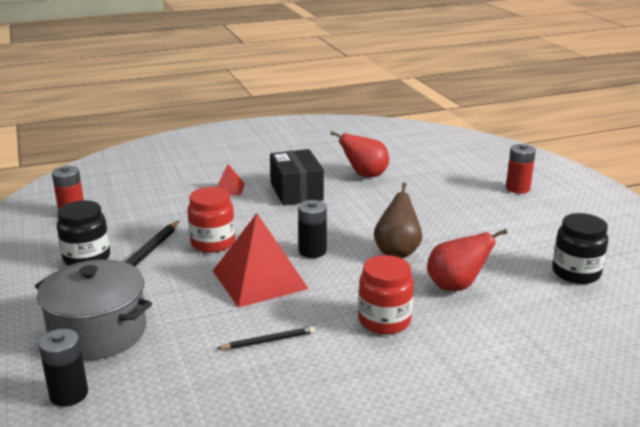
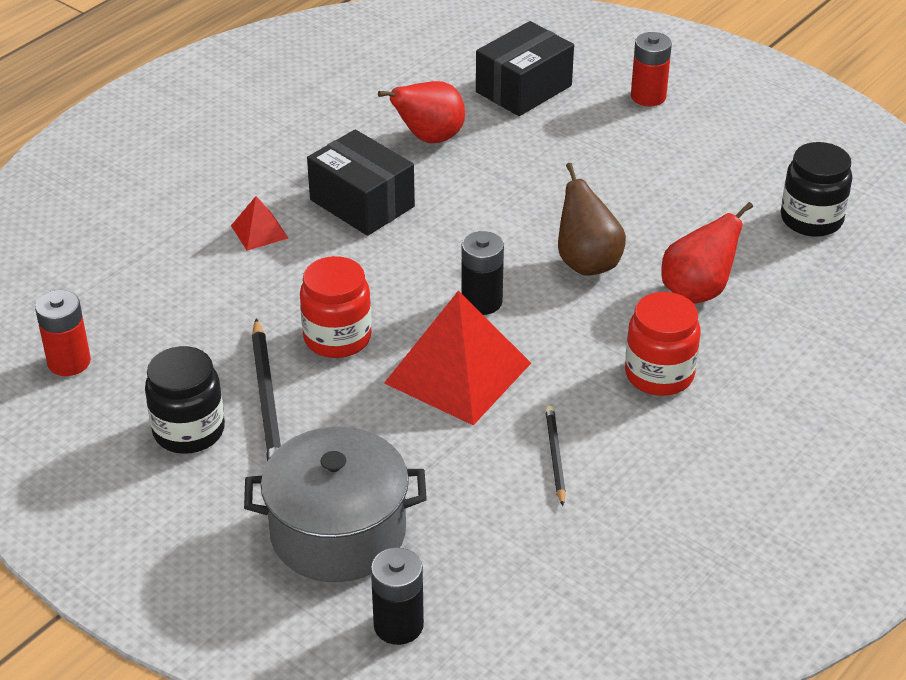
camera: 30 degrees left, 15 degrees up
black pencil [216,326,315,349] -> black pencil turned 45 degrees counterclockwise [545,406,566,506]
none -> black box [476,21,574,116]

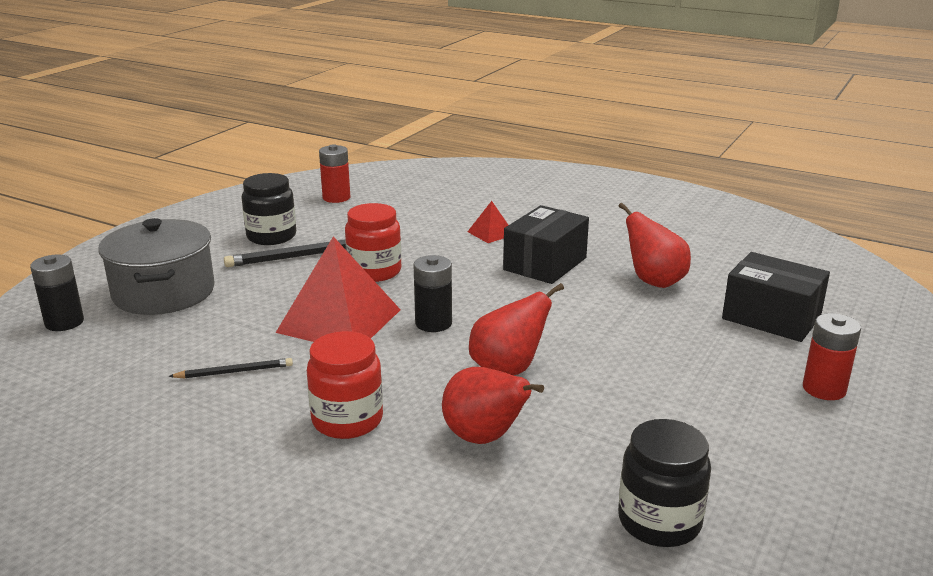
camera: 80 degrees right, 15 degrees down
brown pear [558,163,626,276] -> red pear [469,283,564,376]

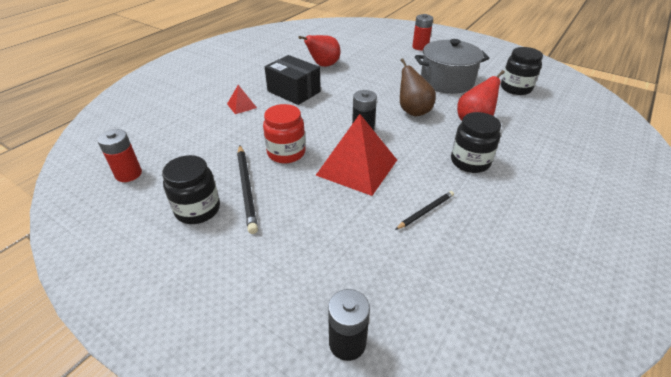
camera: 85 degrees left, 15 degrees up
grey pot [98,218,215,315] -> grey pot moved to [415,39,489,94]
black pencil [168,358,293,379] -> black pencil turned 60 degrees clockwise [395,191,454,230]
red jar [307,331,383,439] -> black jar [451,112,501,173]
red pear [469,283,564,376] -> brown pear [400,58,436,117]
black box [722,252,830,342] -> none

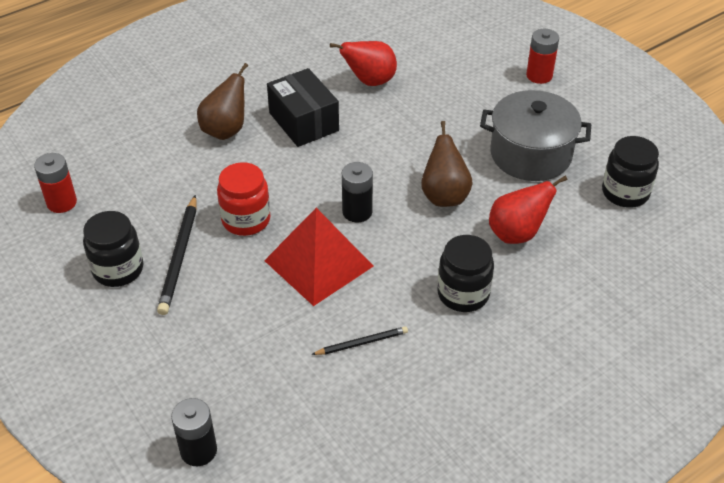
camera: 20 degrees right, 5 degrees up
red pyramid [227,85,257,114] -> brown pear [197,63,248,140]

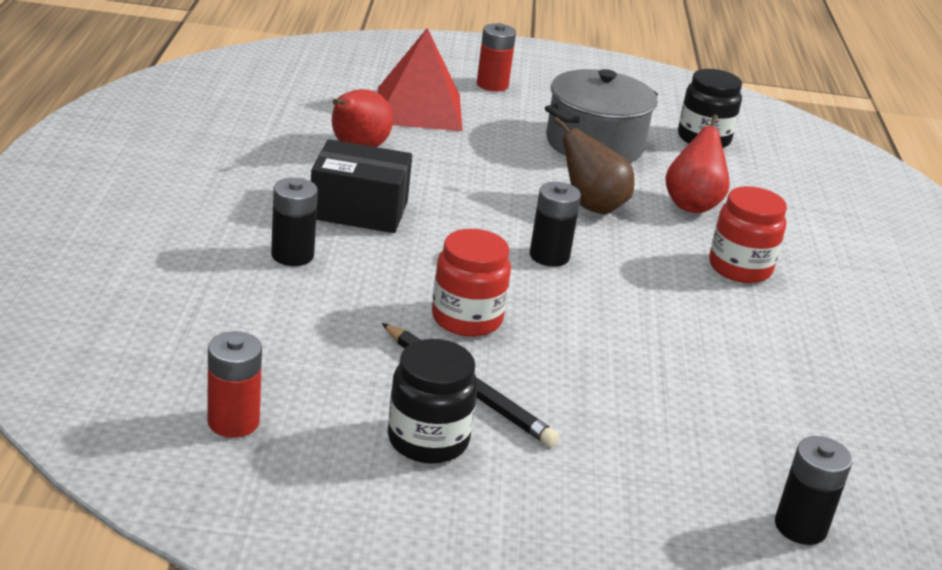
camera: 55 degrees left, 15 degrees down
brown pear [197,63,248,140] -> black battery [271,178,318,266]
red pyramid [264,208,373,306] -> red pyramid moved to [378,28,462,131]
black pencil [311,326,408,355] -> none
black jar [437,235,494,312] -> red jar [709,186,787,283]

